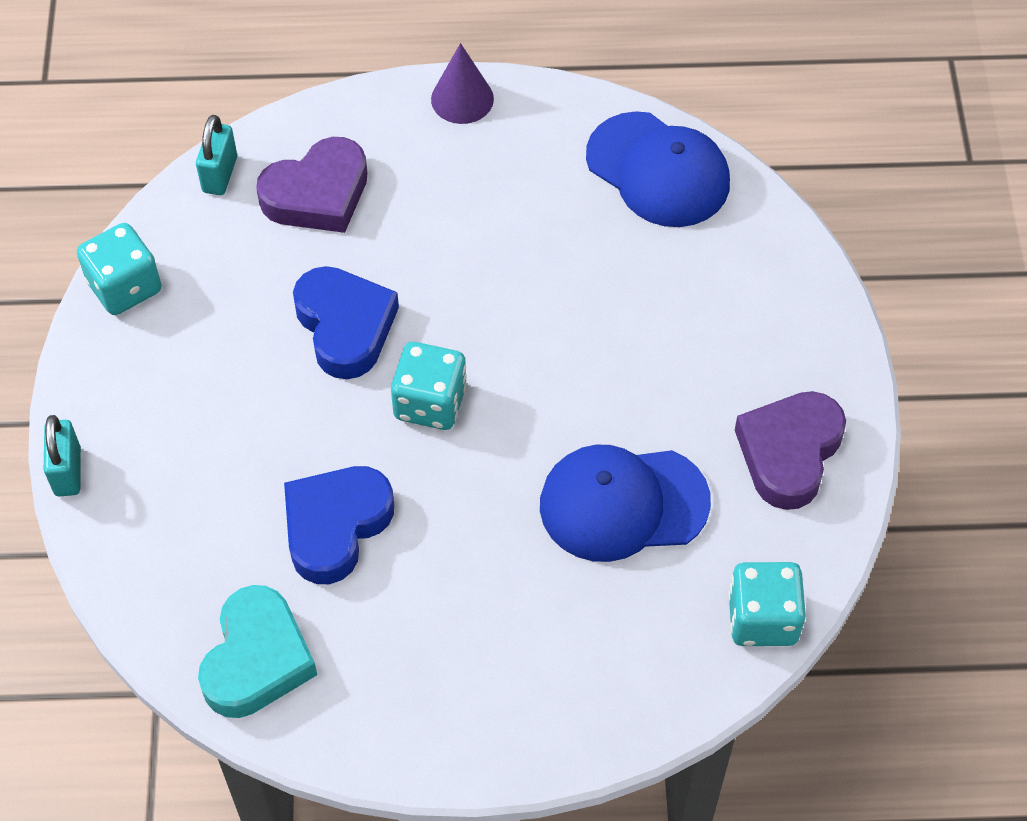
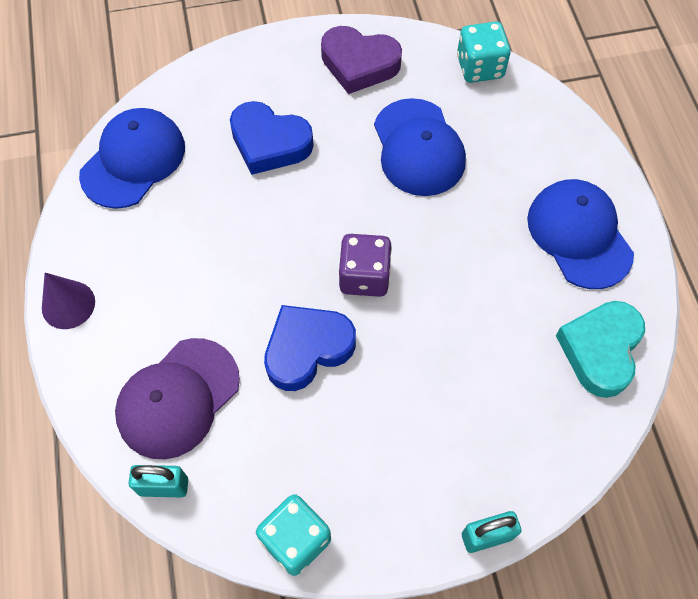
camera: 100 degrees left, 5 degrees up
turquoise heart [198,585,317,718] -> turquoise heart turned 75 degrees counterclockwise [556,301,645,398]
purple heart [256,137,368,233] -> purple cap [115,338,240,459]
blue heart [284,466,394,584] -> blue heart moved to [230,101,314,175]
turquoise dice [391,342,467,430] -> purple dice [338,234,392,297]
none -> blue cap [527,179,634,289]

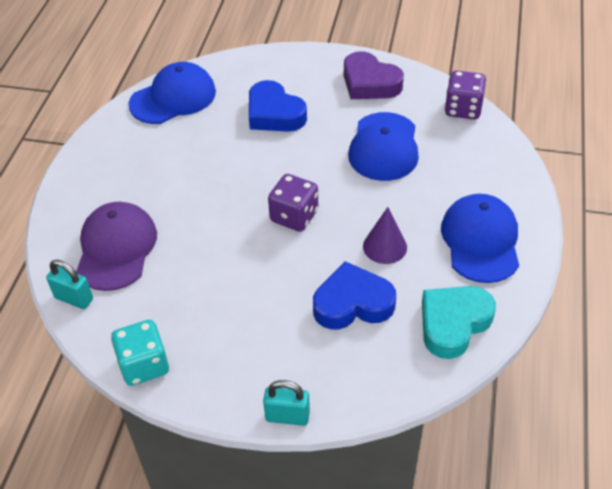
camera: 25 degrees right, 15 degrees down
purple cone [42,273,95,329] -> purple cone moved to [363,207,407,264]
purple cap [115,338,240,459] -> purple cap turned 120 degrees clockwise [76,202,157,291]
blue heart [264,305,356,391] -> blue heart moved to [313,261,396,330]
turquoise dice [457,21,511,83] -> purple dice [445,70,486,119]

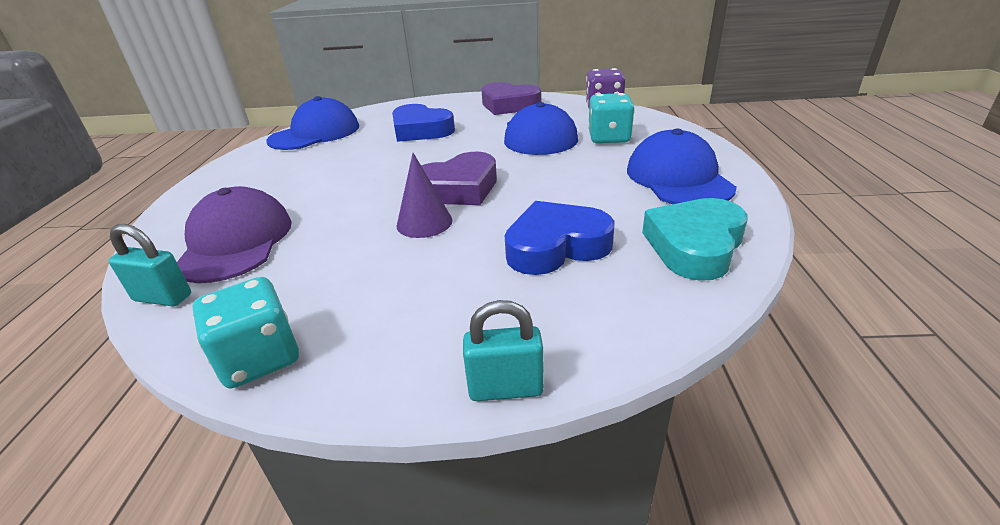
camera: 10 degrees left, 15 degrees down
purple dice [268,174,318,232] -> purple heart [421,152,497,205]
purple cone [363,207,407,264] -> purple cone moved to [397,153,452,238]
none -> turquoise dice [588,93,635,143]

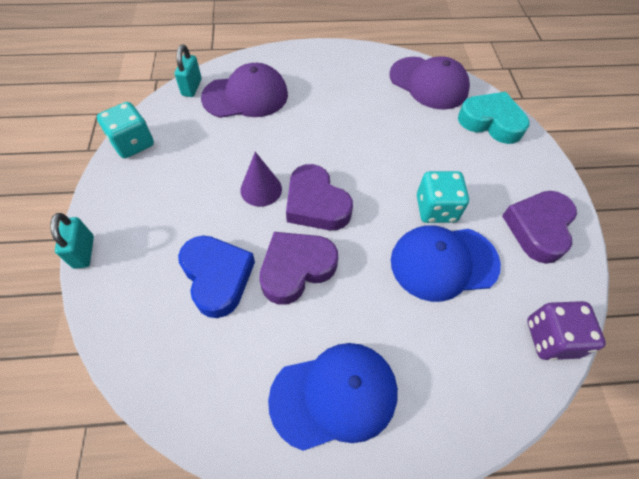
camera: 80 degrees right, 25 degrees up
blue cap [266,96,359,150] -> purple cap [389,56,470,110]
blue heart [392,104,455,142] -> none
turquoise dice [588,93,635,143] -> turquoise dice moved to [417,171,469,223]
turquoise heart [642,198,748,281] -> turquoise heart moved to [458,92,530,144]
none -> purple heart [259,232,338,305]

